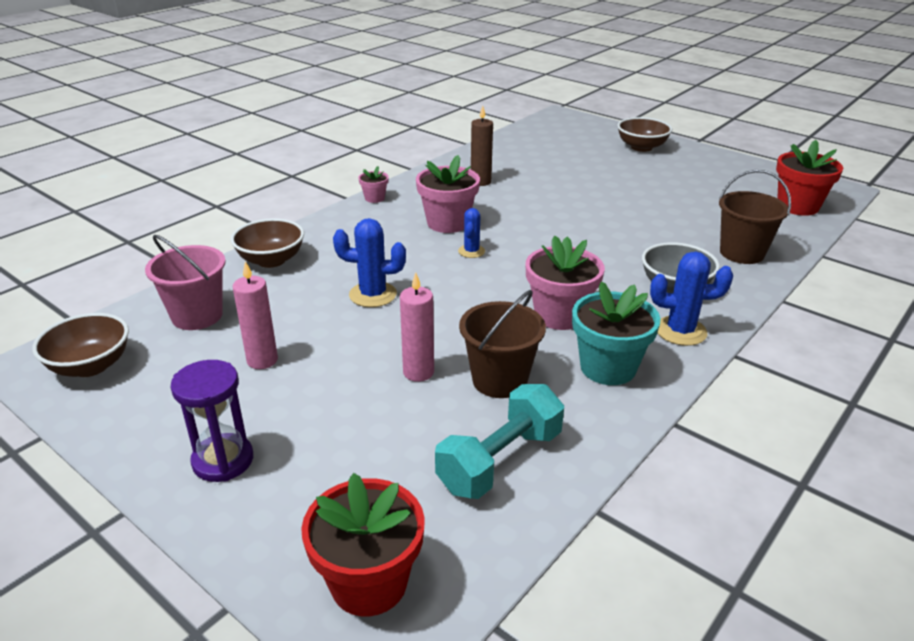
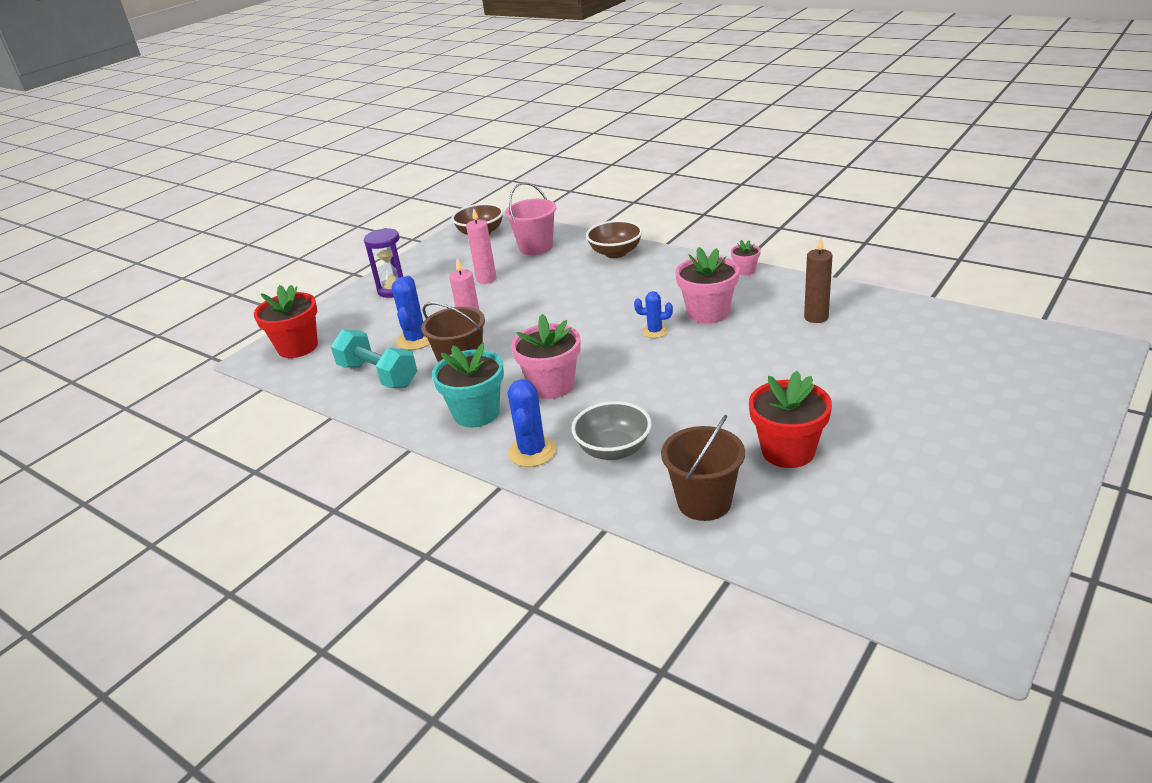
camera: 90 degrees right, 0 degrees up
blue cactus [333,218,406,307] -> blue cactus moved to [392,276,430,350]
brown bowl [617,117,672,152] -> none
red flower pot [776,140,843,216] -> red flower pot moved to [749,371,832,468]

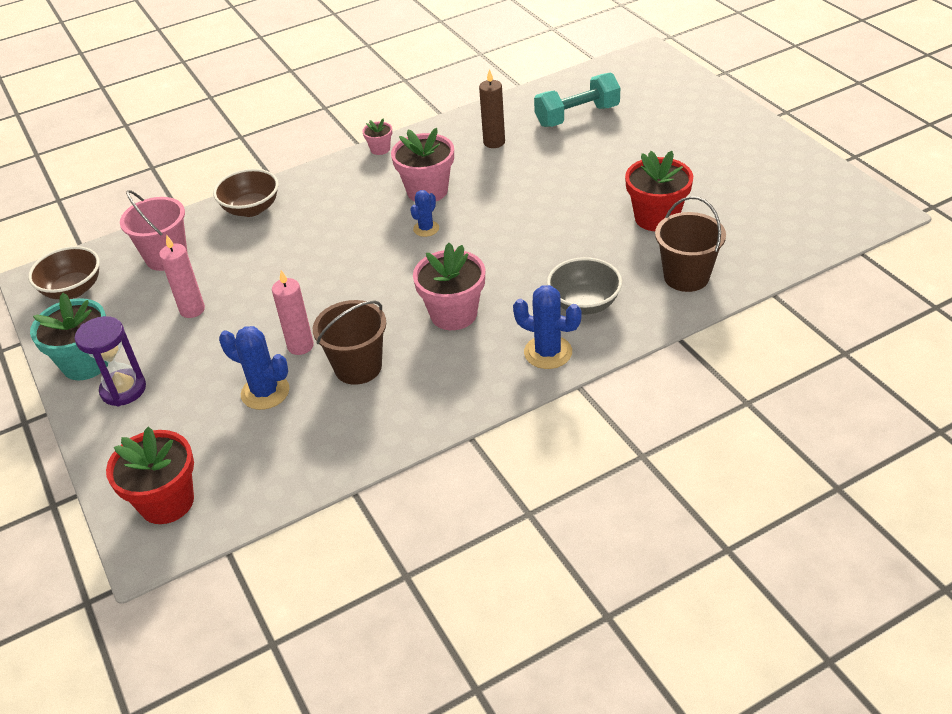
camera: 65 degrees left, 10 degrees up
turquoise dumbbell [331,329,417,388] -> turquoise dumbbell moved to [534,73,620,127]
turquoise flower pot [432,343,504,427] -> turquoise flower pot moved to [30,293,108,380]

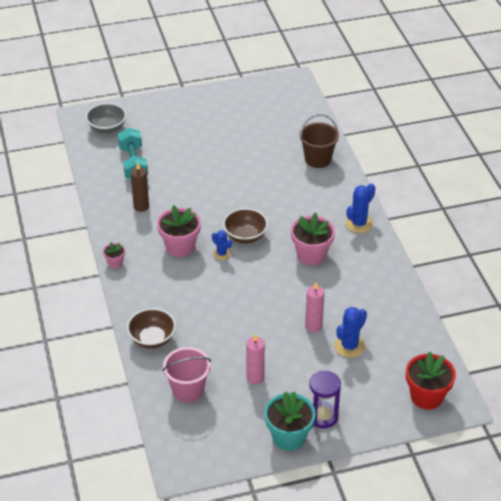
camera: 80 degrees left, 0 degrees up
brown bowl [28,246,100,299] -> brown bowl moved to [223,208,268,243]
brown bucket [313,300,386,385] -> none
grey bowl [547,257,622,315] -> grey bowl moved to [86,103,127,134]
red flower pot [625,151,693,231] -> none

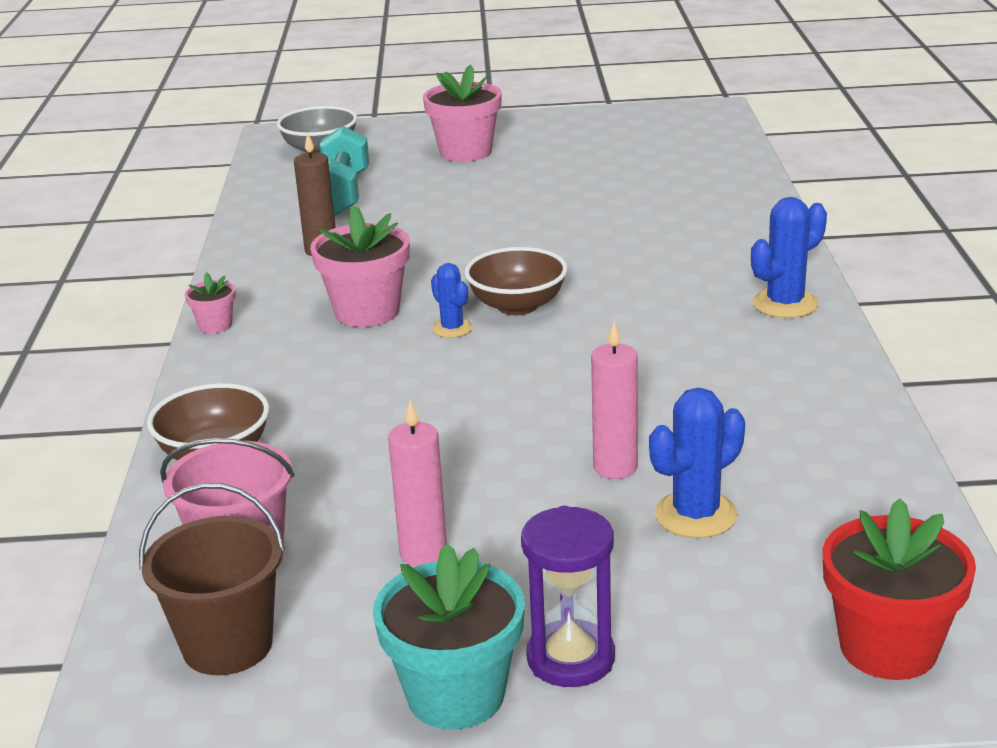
camera: 15 degrees right, 15 degrees down
pink flower pot [291,213,335,265] -> pink flower pot moved to [423,64,502,162]
brown bucket [300,114,339,168] -> brown bucket moved to [139,483,285,675]

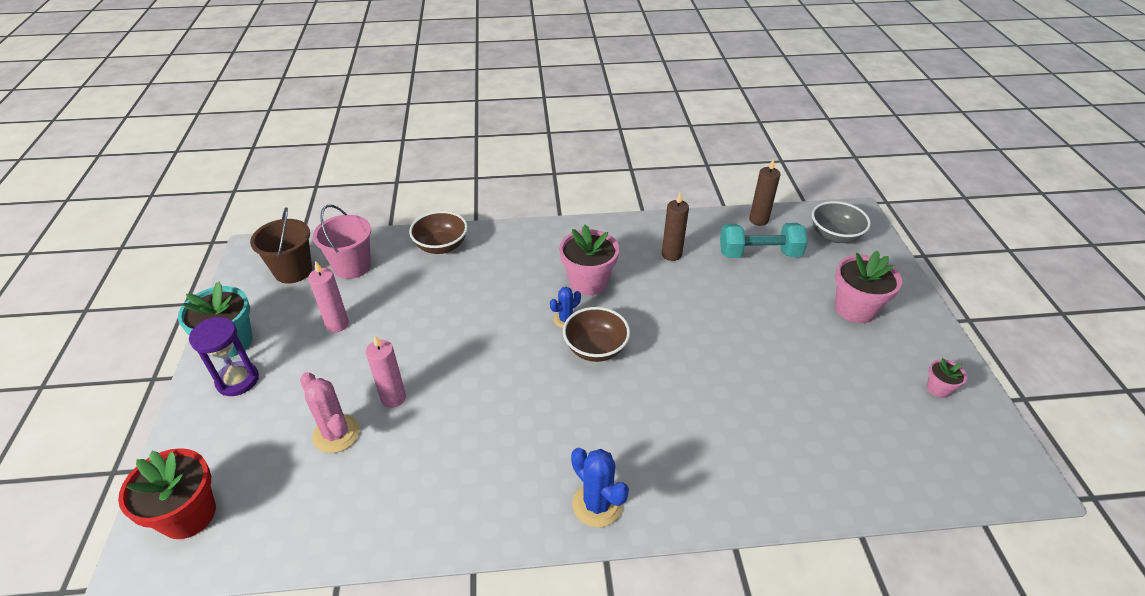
camera: 85 degrees right, 15 degrees up
pink flower pot [185,272,236,333] -> pink flower pot moved to [927,358,967,398]
blue cactus [649,388,745,538] -> pink cactus [300,372,360,453]
none -> brown candle [749,158,780,226]

